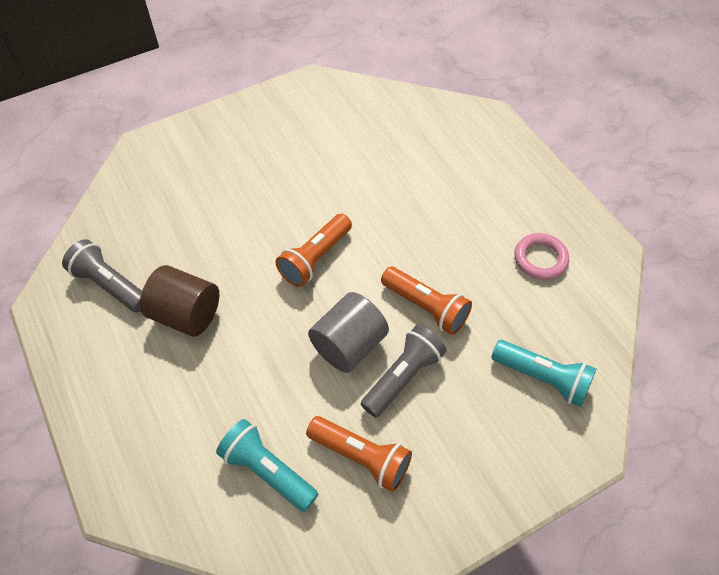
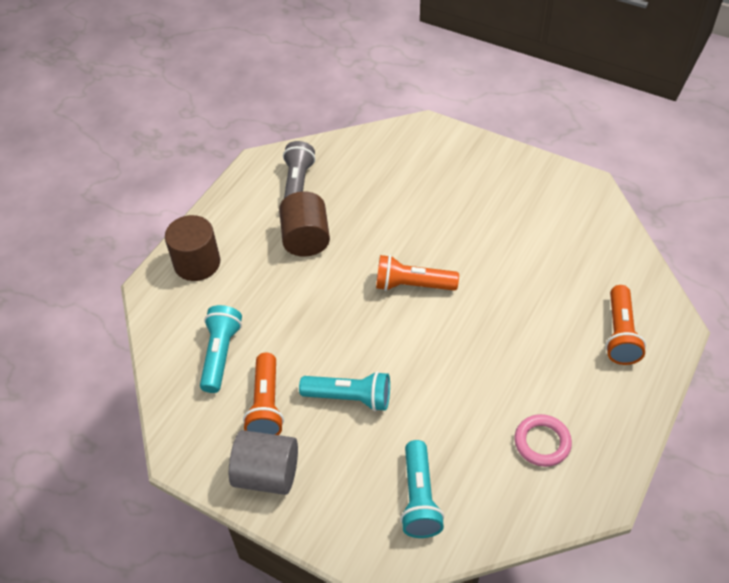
camera: 60 degrees right, 5 degrees down
grey cylinder [308,292,389,373] -> grey cylinder moved to [229,430,298,495]
grey flashlight [361,325,446,418] -> turquoise flashlight [299,371,390,411]
orange flashlight [381,267,472,335] -> orange flashlight moved to [605,285,646,365]
none -> brown cylinder [165,215,220,281]

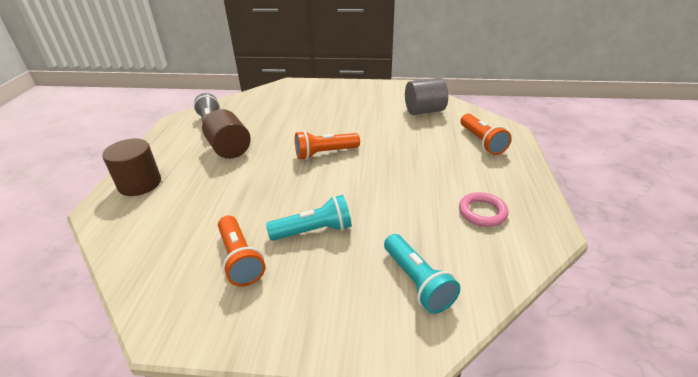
camera: 25 degrees left, 15 degrees down
turquoise flashlight [200,305,242,393] -> none
grey cylinder [229,430,298,495] -> grey cylinder moved to [405,78,448,115]

